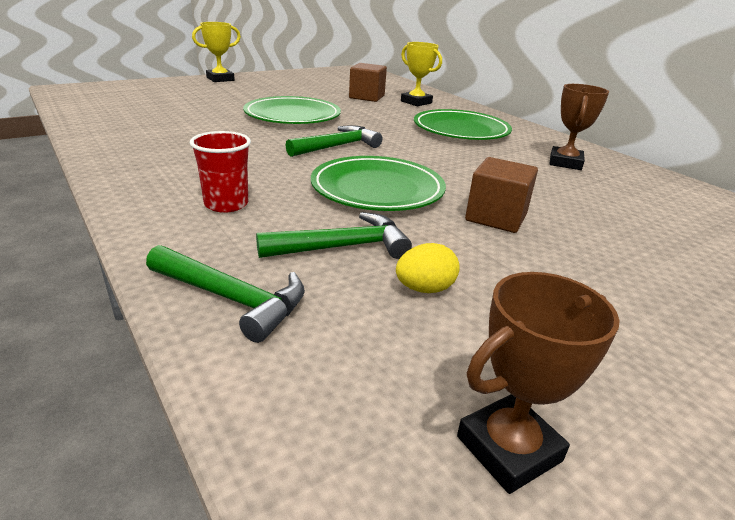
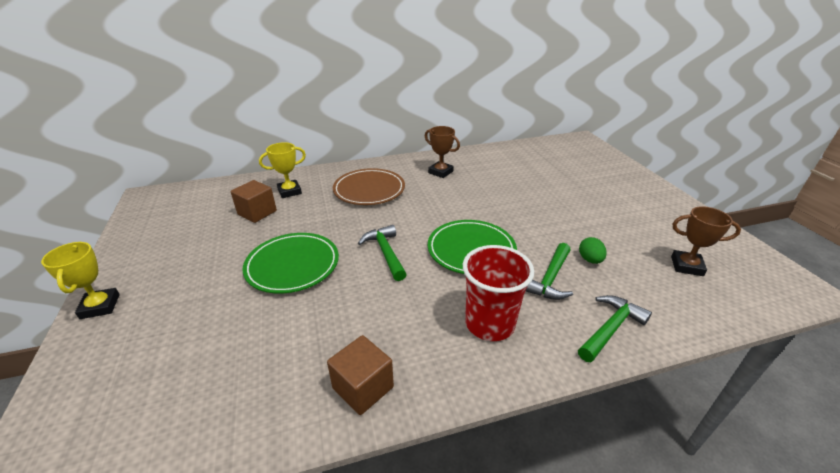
camera: 70 degrees left, 5 degrees up
red cup [190,131,251,213] -> red cup [463,245,534,341], size x1.58
green hammer [256,212,412,259] -> green hammer turned 150 degrees counterclockwise [525,243,573,300]
yellow egg [396,243,460,293] -> green egg [579,237,607,264]
green plate [414,109,512,140] -> brown plate [333,168,405,205]
brown trophy [457,272,620,494] -> brown trophy turned 60 degrees counterclockwise [671,206,741,276]
brown cube [465,157,538,233] -> brown cube moved to [327,335,394,415]

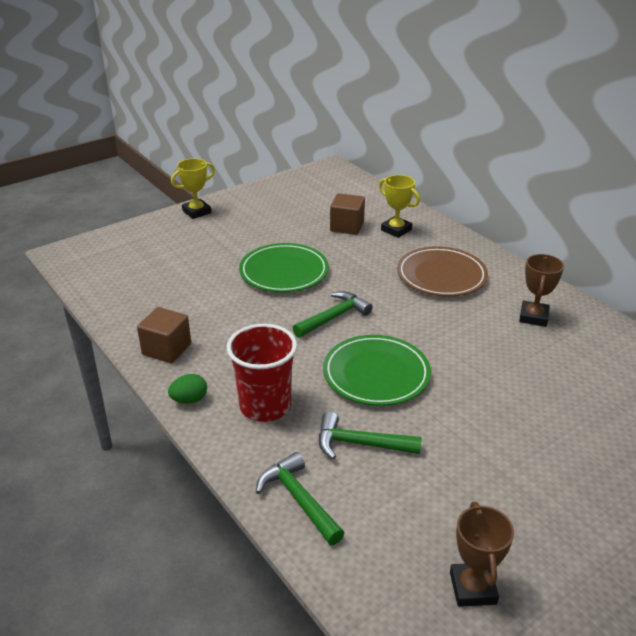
camera: 70 degrees right, 0 degrees up
green hammer [578,295,652,362] -> green hammer turned 150 degrees counterclockwise [256,452,344,545]
green egg [579,237,607,264] -> green egg moved to [168,374,207,404]

